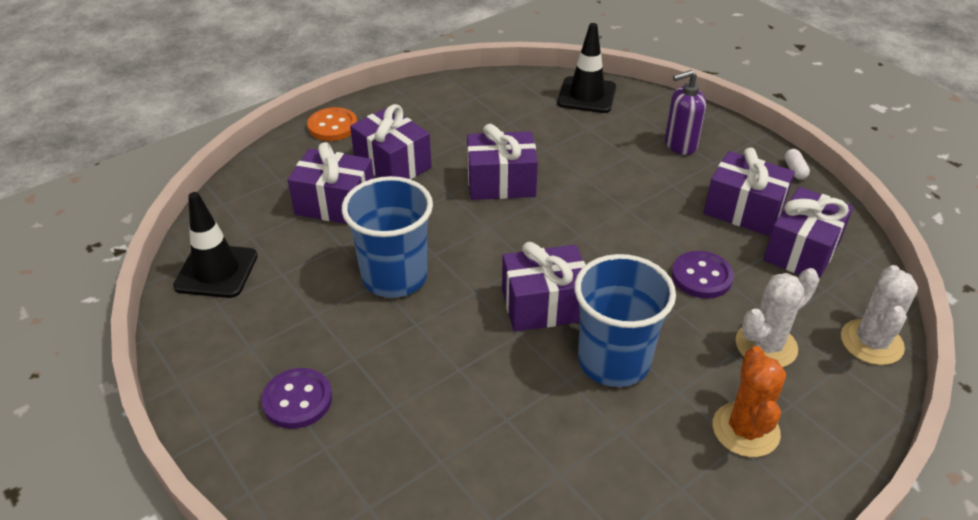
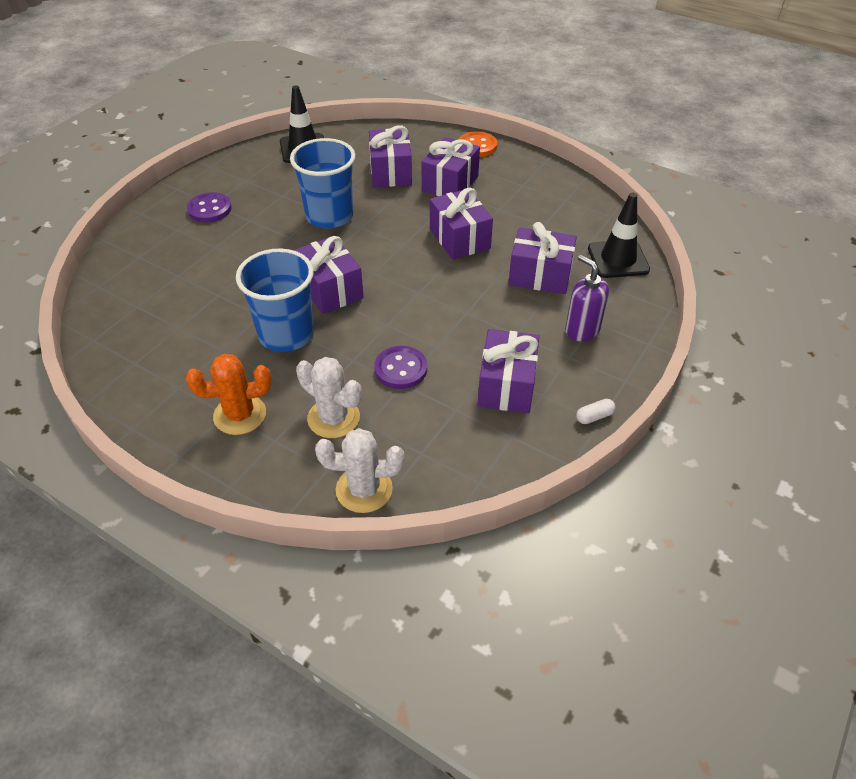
camera: 70 degrees right, 5 degrees up
purple gift [764,187,853,279] -> purple gift moved to [508,222,577,294]

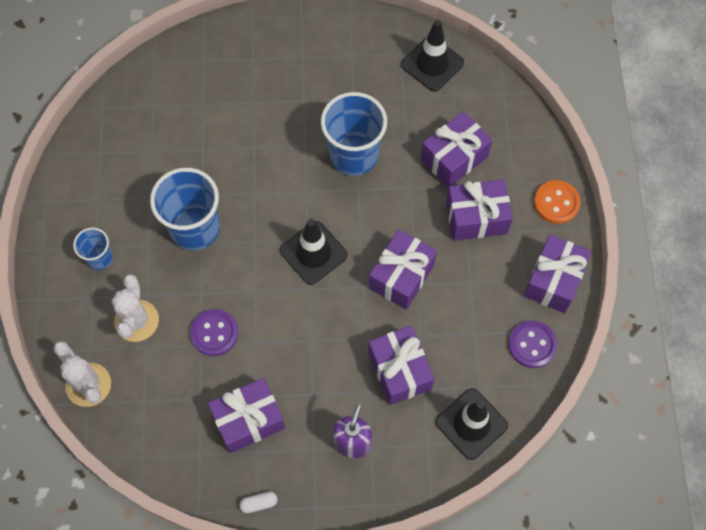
camera: 55 degrees right, 20 degrees up
orange cactus [186,354,272,435] -> blue cup [73,227,113,270]
purple button [187,192,232,223] -> purple button moved to [508,320,557,368]
purple gift [293,236,364,314] -> purple gift moved to [523,234,592,313]
white capsule [576,399,616,424] -> white capsule turned 45 degrees counterclockwise [239,492,277,513]
none -> black traffic cone [280,219,348,285]

